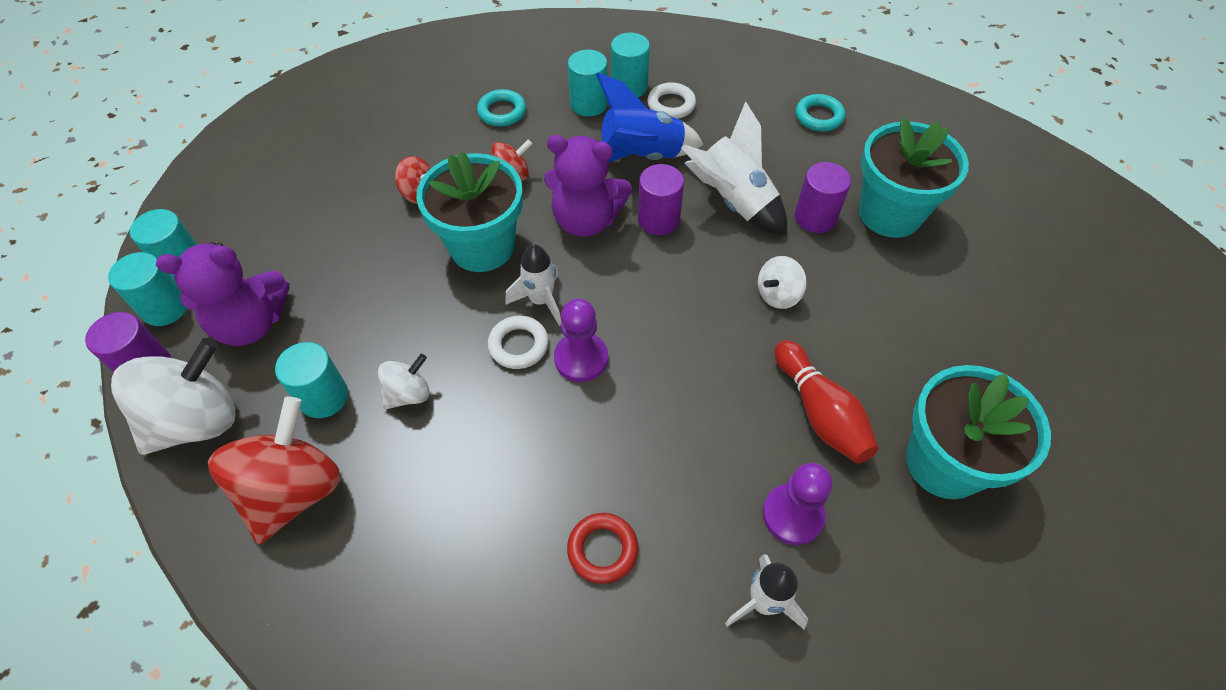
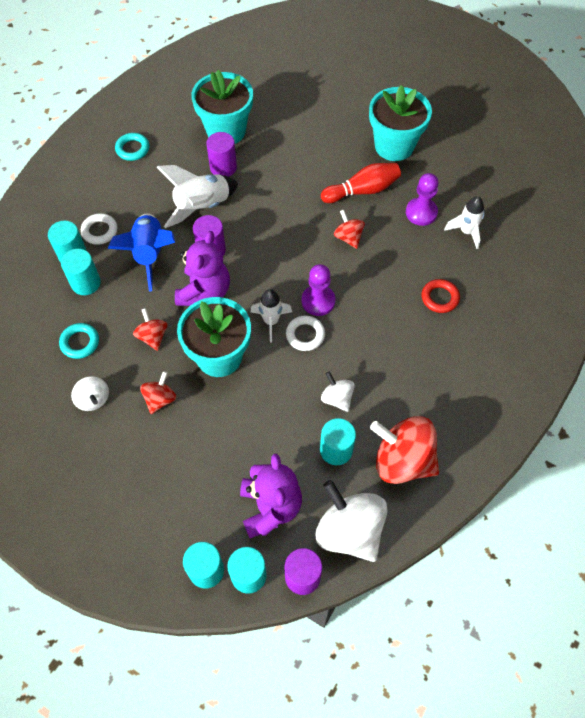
camera: 85 degrees left, 5 degrees up
white spinning top [758,256,807,309] -> white spinning top moved to [71,376,109,411]
none -> red spinning top [334,210,365,249]

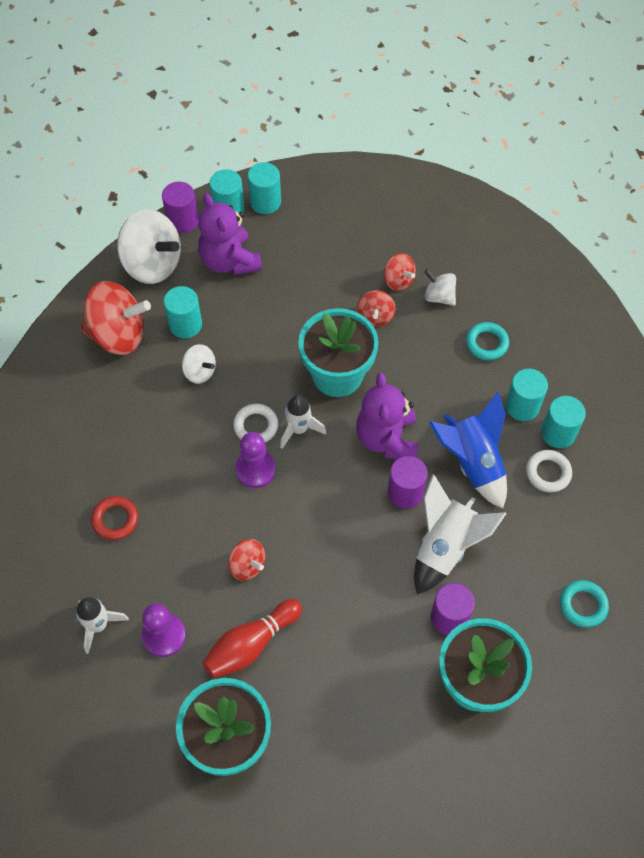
camera: 160 degrees right, 0 degrees up
red spinning top [133,308,167,351] -> red spinning top moved to [384,253,416,291]

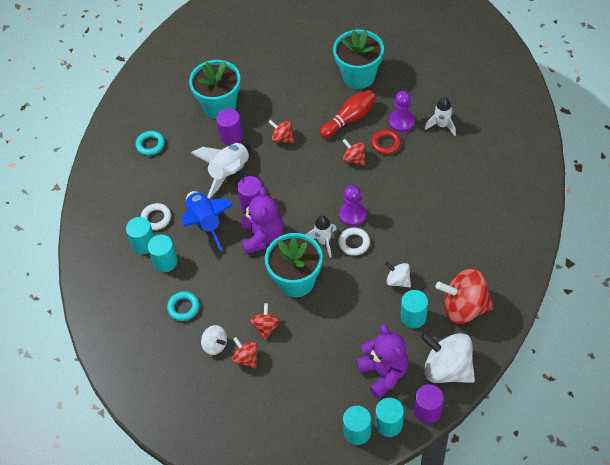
camera: 175 degrees left, 5 degrees down
red ring [91,496,138,540] -> red ring moved to [371,129,401,155]
none -> red spinning top [269,120,294,143]

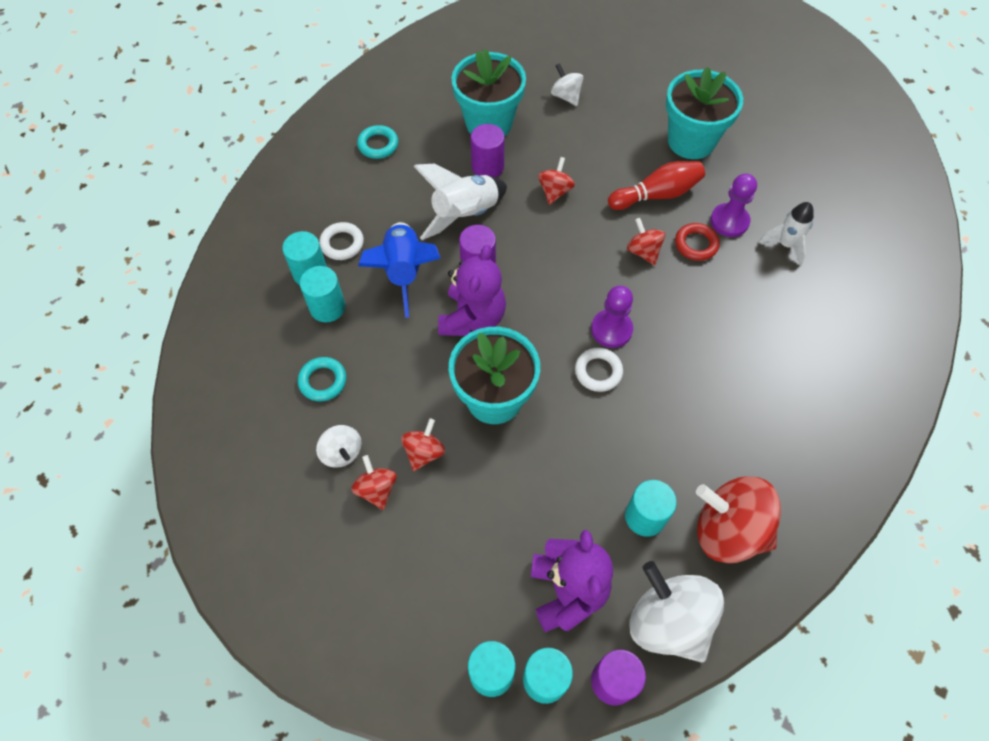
camera: 15 degrees right, 5 degrees up
red spinning top [269,120,294,143] -> red spinning top turned 60 degrees clockwise [538,157,575,205]
white rocket [306,216,337,258] -> none
white spinning top [385,261,411,288] -> white spinning top moved to [551,63,583,106]

